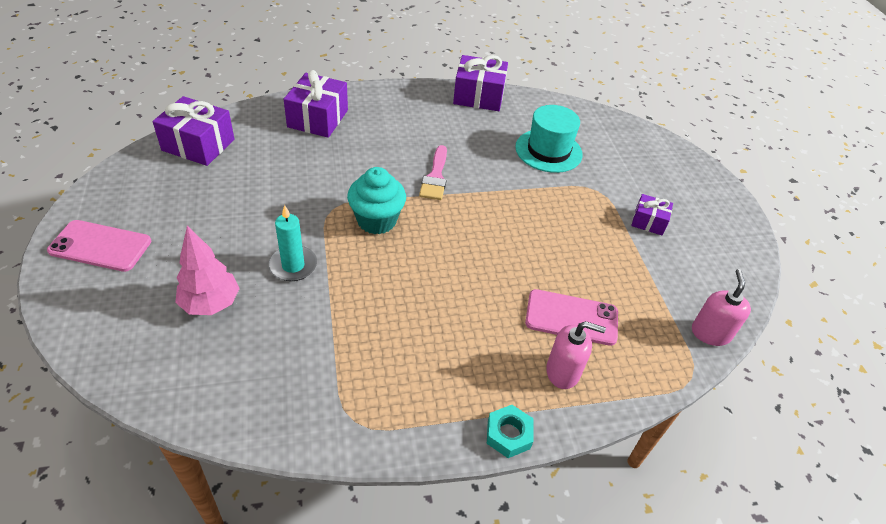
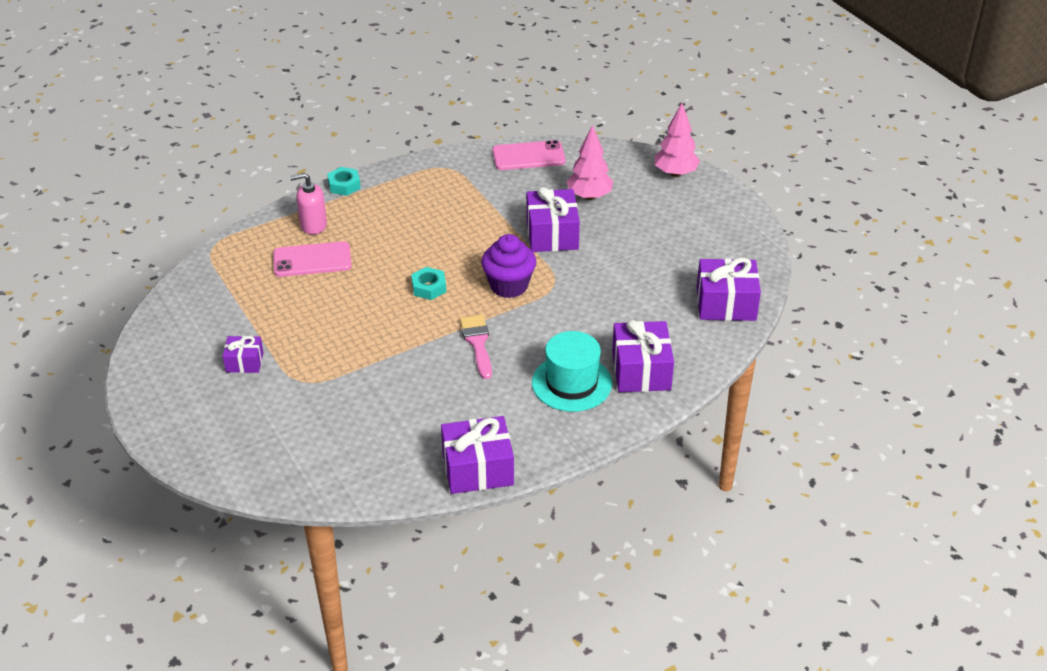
camera: 165 degrees right, 5 degrees down
pink phone [47,220,151,272] -> pink phone moved to [492,140,566,170]
turquoise candle [268,205,317,281] -> purple gift [526,187,580,252]
turquoise cupcake [347,167,406,234] -> purple cupcake [481,234,536,298]
turquoise hat [515,105,583,173] -> turquoise hat moved to [532,331,612,412]
pink soap dispenser [692,269,751,346] -> none
none -> turquoise nut [411,267,446,300]
none -> pink tree [654,103,700,177]

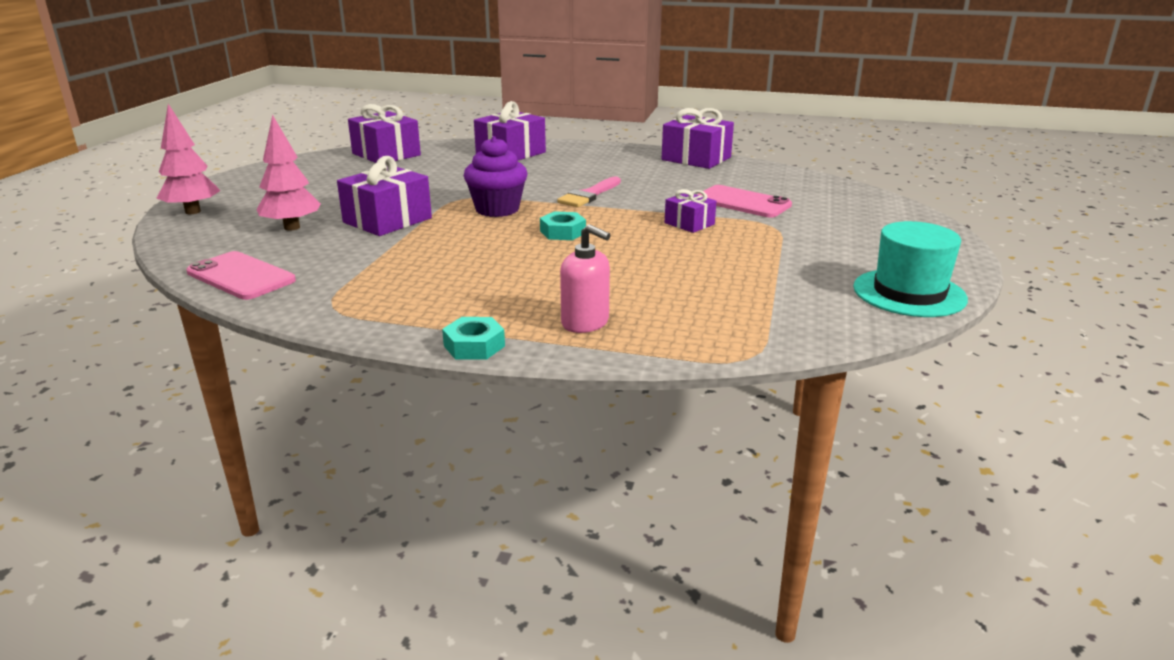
camera: 135 degrees left, 15 degrees down
purple gift [223,336,264,373] -> purple gift moved to [665,189,716,233]
pink phone [273,241,352,277] -> pink phone moved to [697,185,792,218]
turquoise hat [532,331,612,412] -> turquoise hat moved to [853,221,968,317]

